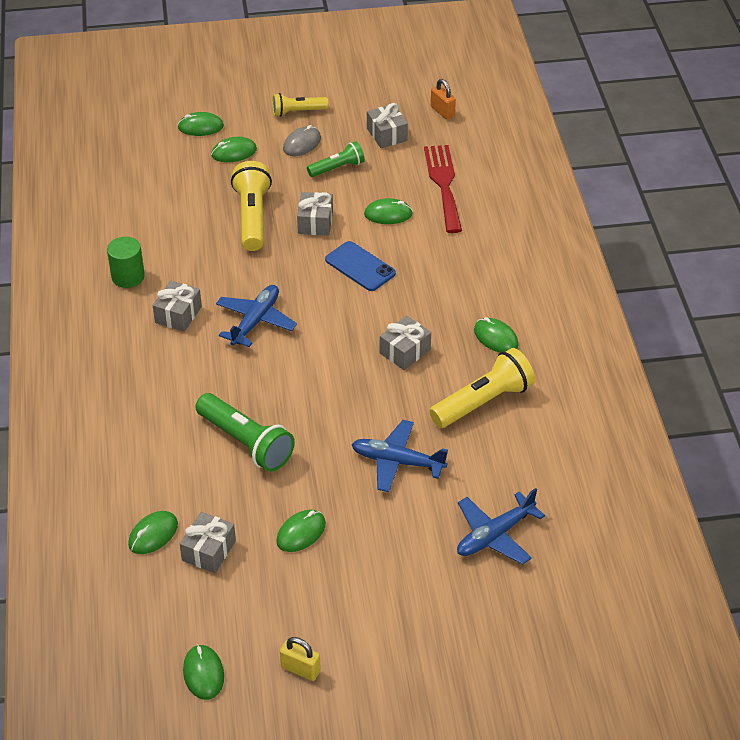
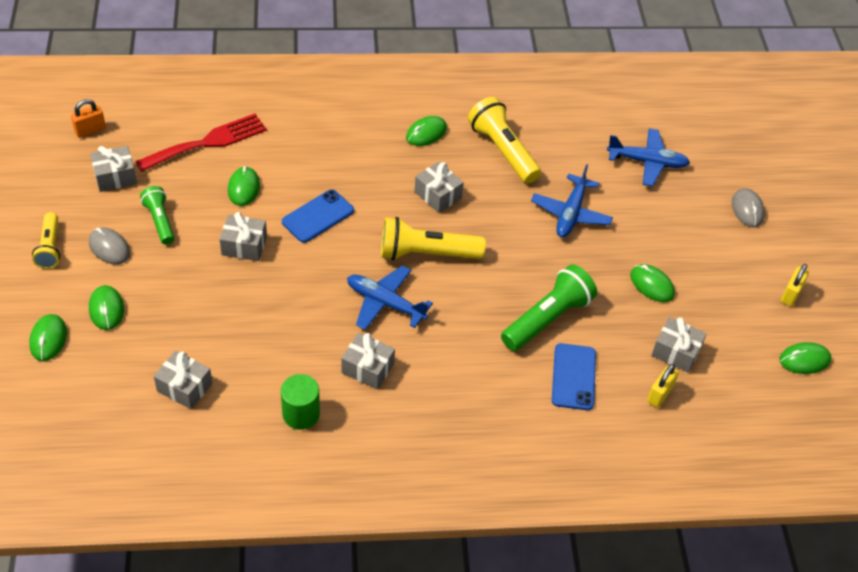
camera: 90 degrees left, 5 degrees up
green mouse [128,511,178,554] -> yellow padlock [647,364,679,408]
yellow flashlight [231,161,272,251] -> yellow flashlight moved to [381,217,486,260]
red fork [424,145,462,233] -> red fork turned 150 degrees clockwise [135,113,267,172]
blue plane [457,488,545,565] -> blue plane turned 45 degrees counterclockwise [607,128,690,187]
none -> grey gift [154,351,212,409]
none -> blue phone [552,343,596,410]
none -> grey mouse [732,188,765,227]

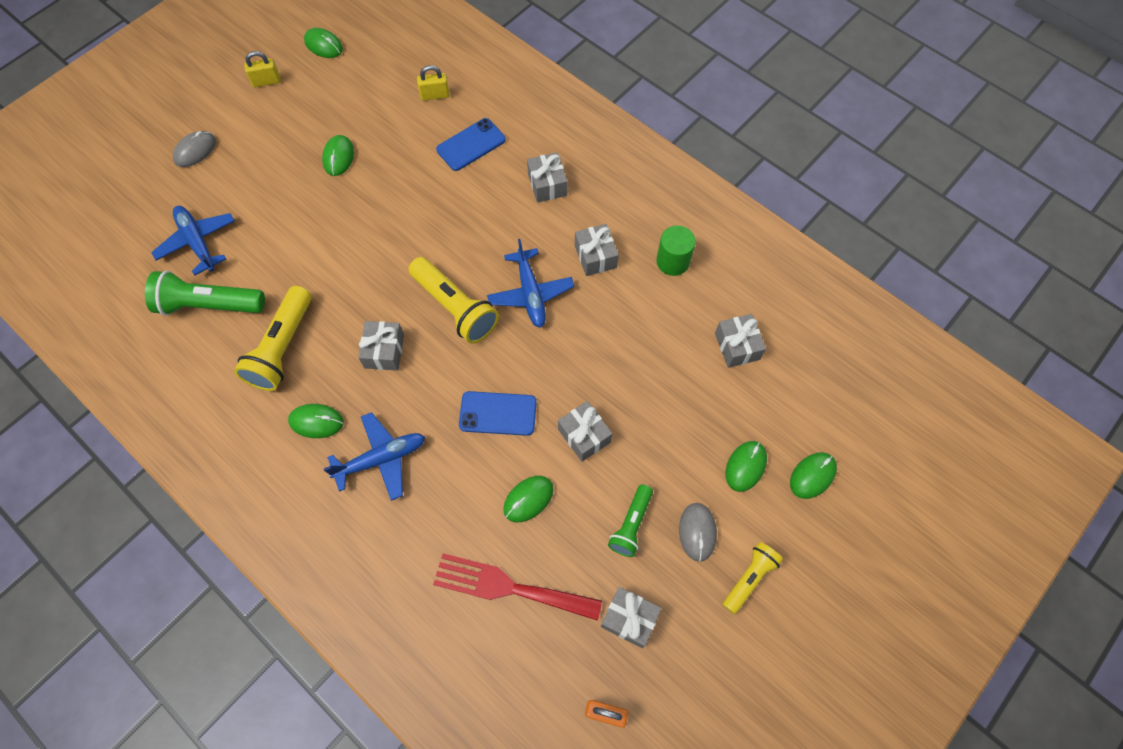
camera: 130 degrees left, 15 degrees up
green flashlight [501,264,597,351] -> green flashlight moved to [145,270,265,316]
blue plane [531,164,613,238] -> blue plane moved to [324,412,425,501]
grey gift [651,317,707,373] -> grey gift moved to [527,152,567,203]

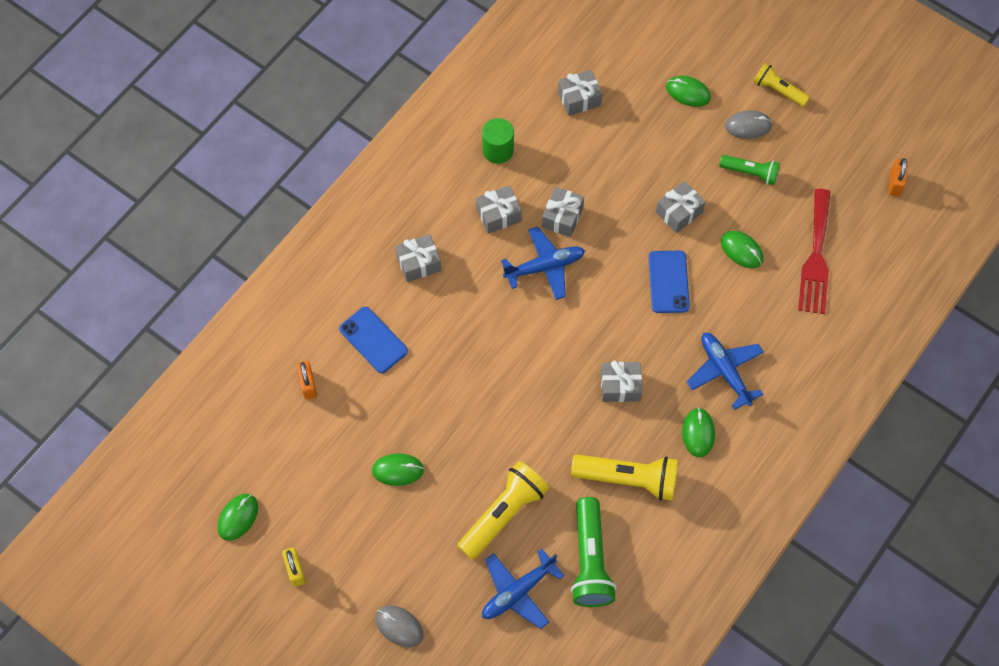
camera: 95 degrees left, 0 degrees up
yellow flashlight [408,257,499,344] -> yellow flashlight moved to [457,461,549,560]
yellow padlock [417,65,450,101] -> orange padlock [297,361,317,400]
grey gift [601,587,661,648] -> grey gift moved to [542,187,584,237]
green mouse [790,452,837,499] -> none

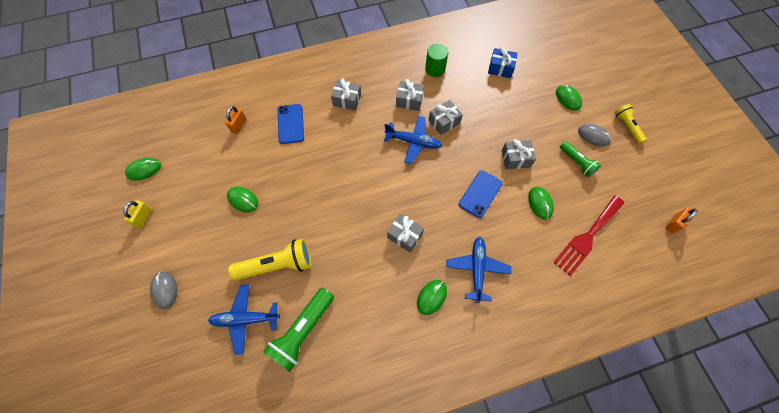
camera: 35 degrees right, 0 degrees up
grey gift [558,70,602,116] -> blue gift [488,46,518,78]
yellow flashlight [571,454,678,501] -> none

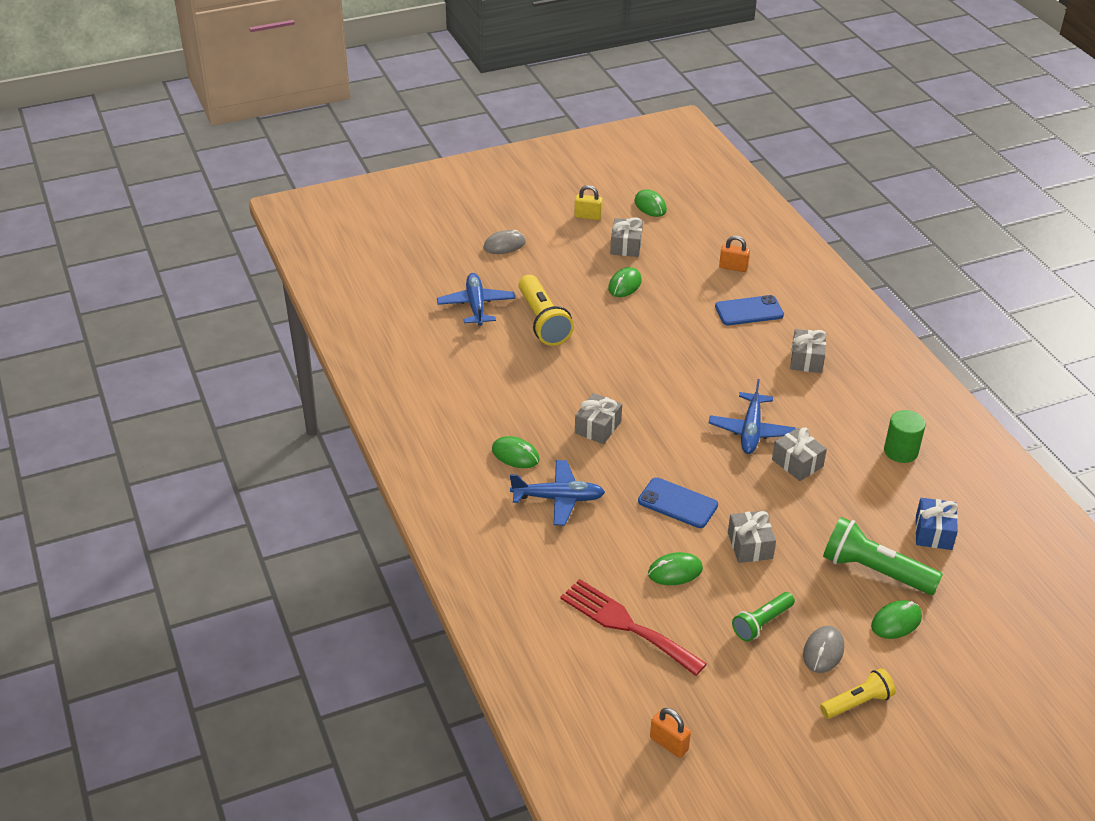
camera: 85 degrees right, 25 degrees down
green flashlight [263,288,334,372] -> green flashlight moved to [823,517,943,595]
grey gift [396,79,424,111] -> grey gift moved to [610,217,643,257]

